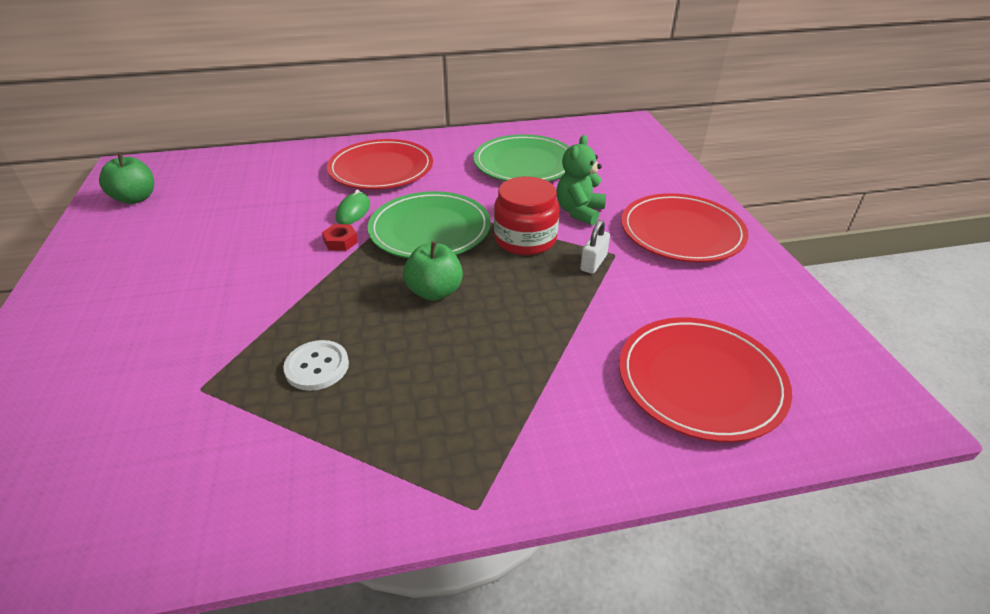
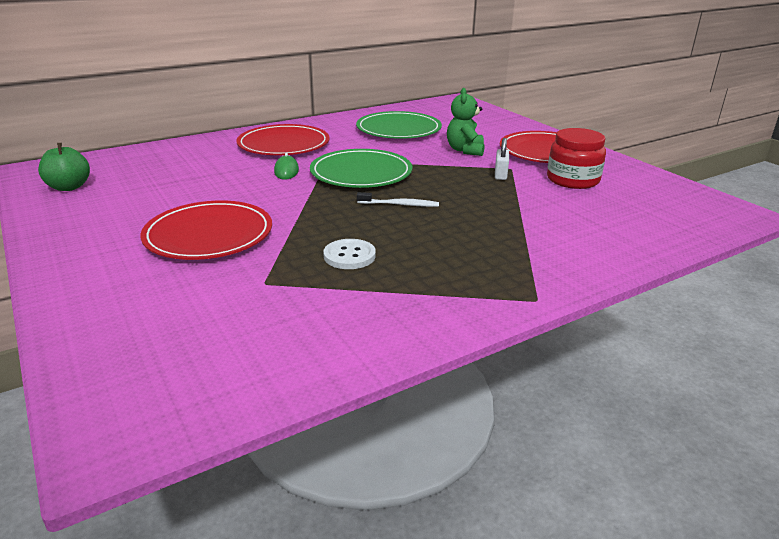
camera: 20 degrees left, 10 degrees down
red nut [322,224,358,251] -> none
green apple [403,241,463,301] -> white toothbrush [357,192,439,207]
red jar [494,176,560,255] -> red jar moved to [547,128,606,189]
red plate [619,317,792,442] -> red plate moved to [140,201,272,260]

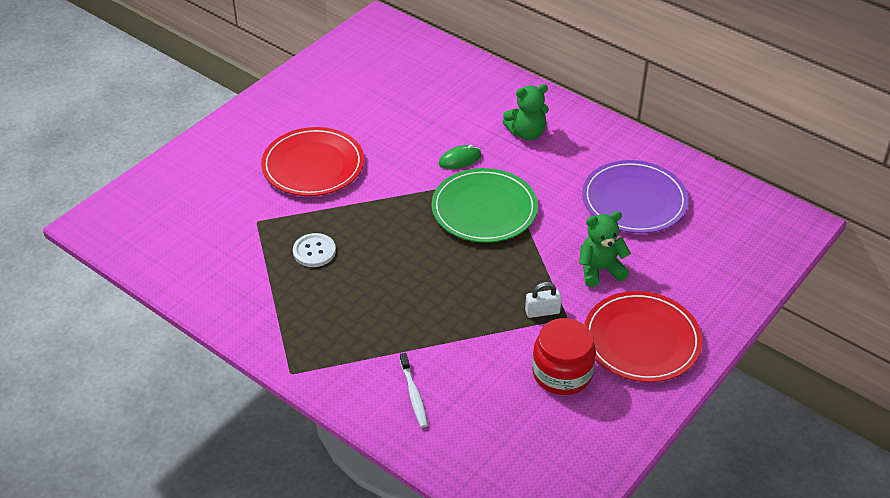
camera: 70 degrees right, 15 degrees up
green apple [38,143,90,191] -> none
red plate [236,124,330,155] -> green teddy bear [503,84,549,140]
green plate [356,111,442,139] -> purple plate [582,160,689,233]
white toothbrush [357,192,439,207] -> white toothbrush moved to [400,353,428,428]

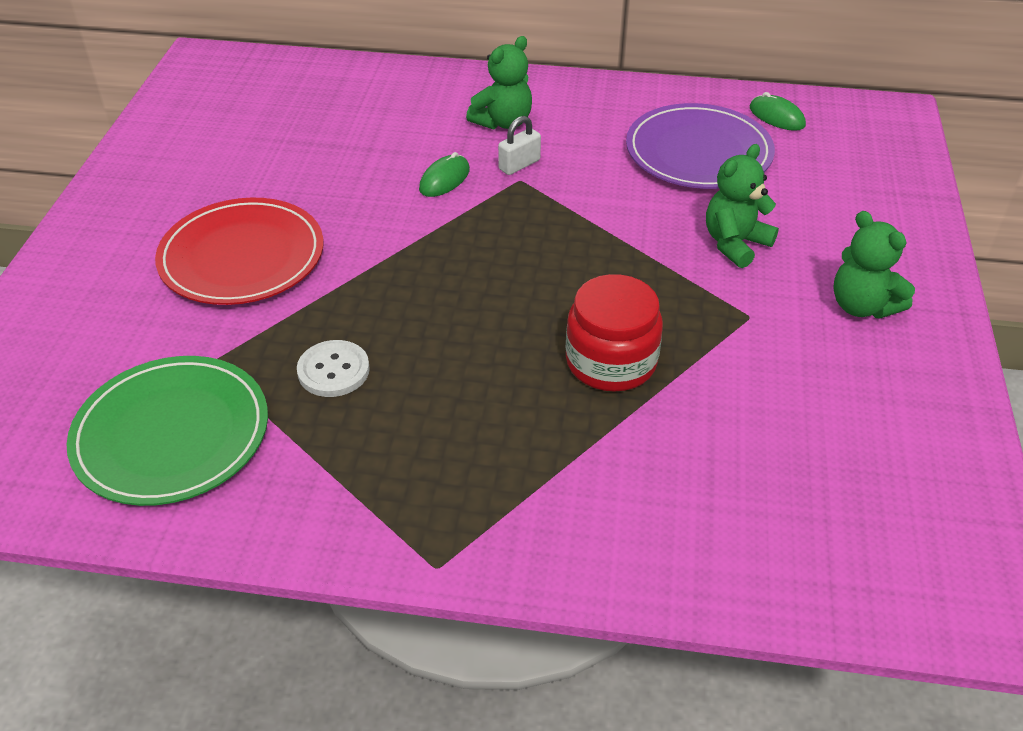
camera: 30 degrees left, 0 degrees up
white toothbrush [400,353,428,428] -> none
green plate [431,168,538,243] -> green plate moved to [66,356,268,506]
white padlock [525,282,562,318] -> white padlock moved to [498,116,541,175]
red jar [532,318,596,395] -> red jar moved to [566,274,663,392]
red plate [584,291,703,382] -> green teddy bear [833,211,915,319]
none -> green mouse [750,92,806,131]

